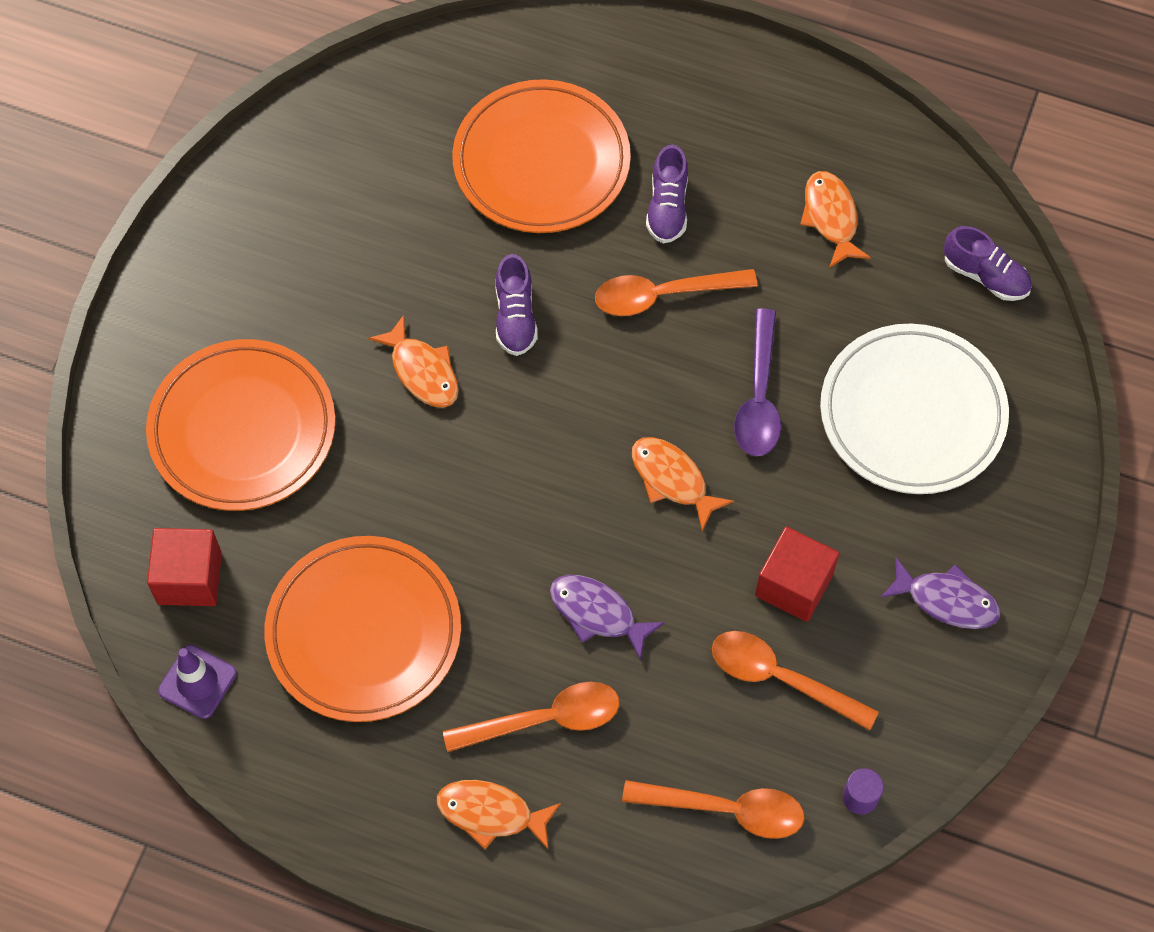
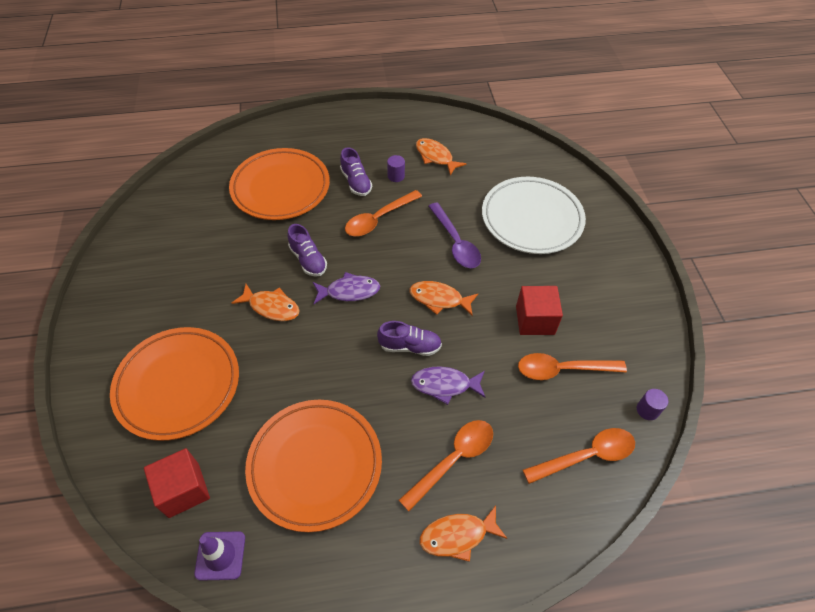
camera: 30 degrees left, 10 degrees down
purple fish [881,557,1000,629] -> purple fish moved to [313,272,380,304]
purple shoe [944,226,1032,301] -> purple shoe moved to [377,321,442,356]
none -> purple cylinder [387,155,405,182]

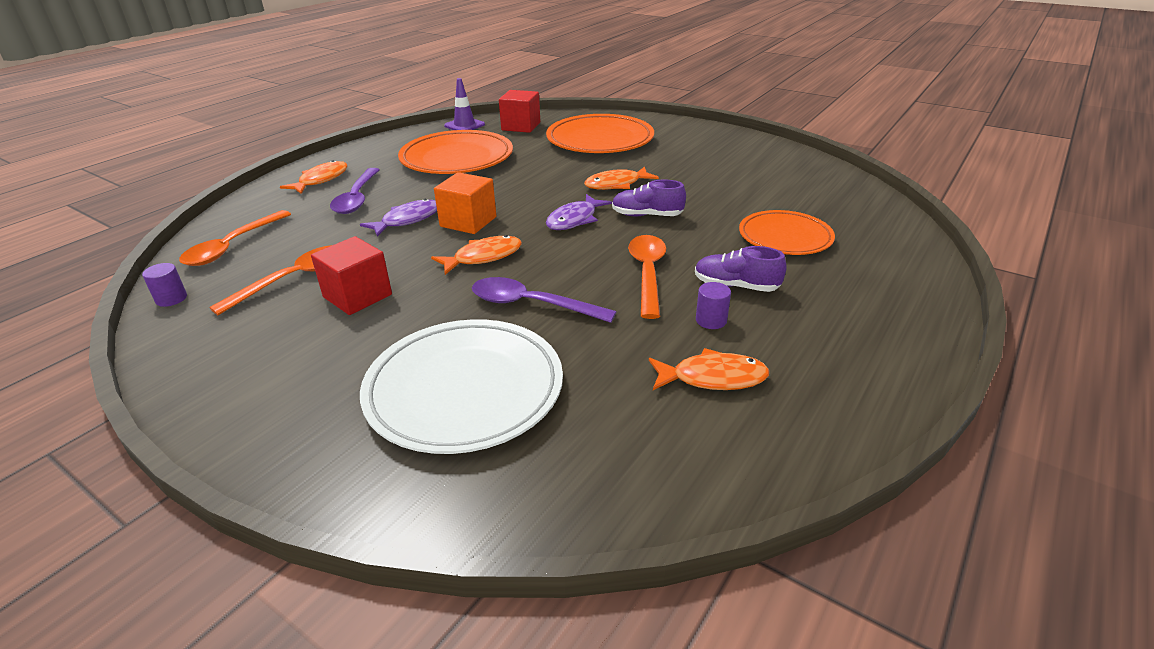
camera: 135 degrees right, 20 degrees down
orange plate [229,148,330,220] -> orange plate [739,210,835,255], size x0.64
purple shoe [377,321,442,356] -> orange cube [434,172,496,234]
orange spoon [399,420,493,511] -> purple spoon [330,168,380,214]

